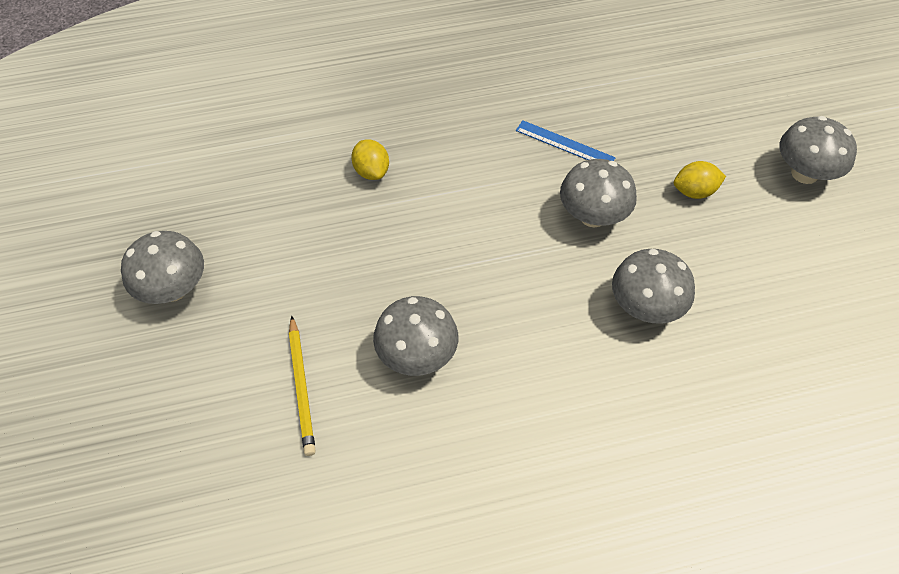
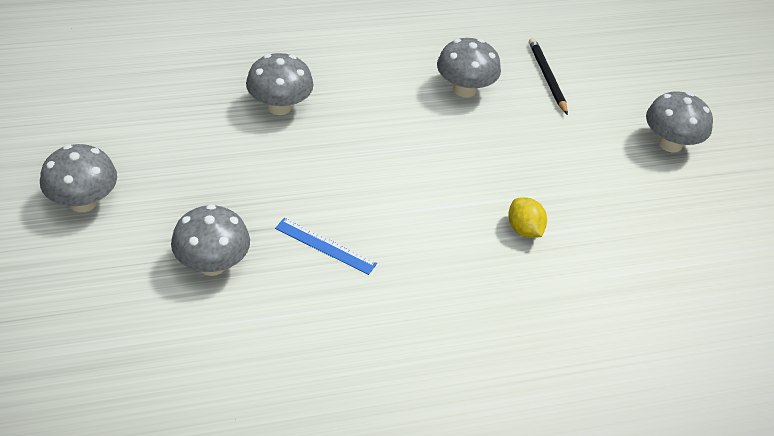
camera: 175 degrees right, 10 degrees down
yellow pencil [289,316,316,456] -> black pencil [529,38,568,115]
grey mushroom [560,159,637,227] -> grey mushroom moved to [171,204,250,276]
yellow lemon [674,161,726,199] -> none

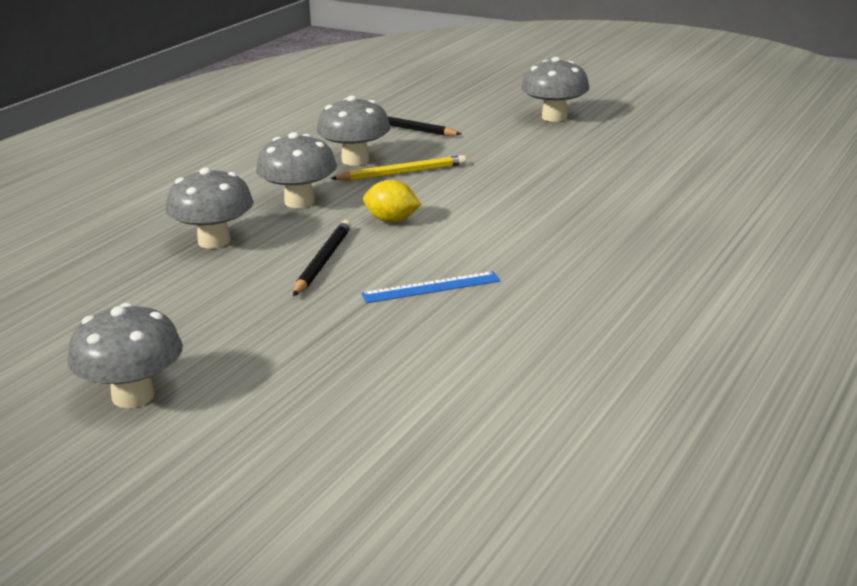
camera: 40 degrees left, 20 degrees down
grey mushroom [171,204,250,276] -> grey mushroom moved to [256,132,337,208]
yellow lemon [508,197,547,238] -> yellow lemon moved to [363,180,421,222]
none -> black pencil [293,220,351,296]
none -> yellow pencil [330,155,466,181]

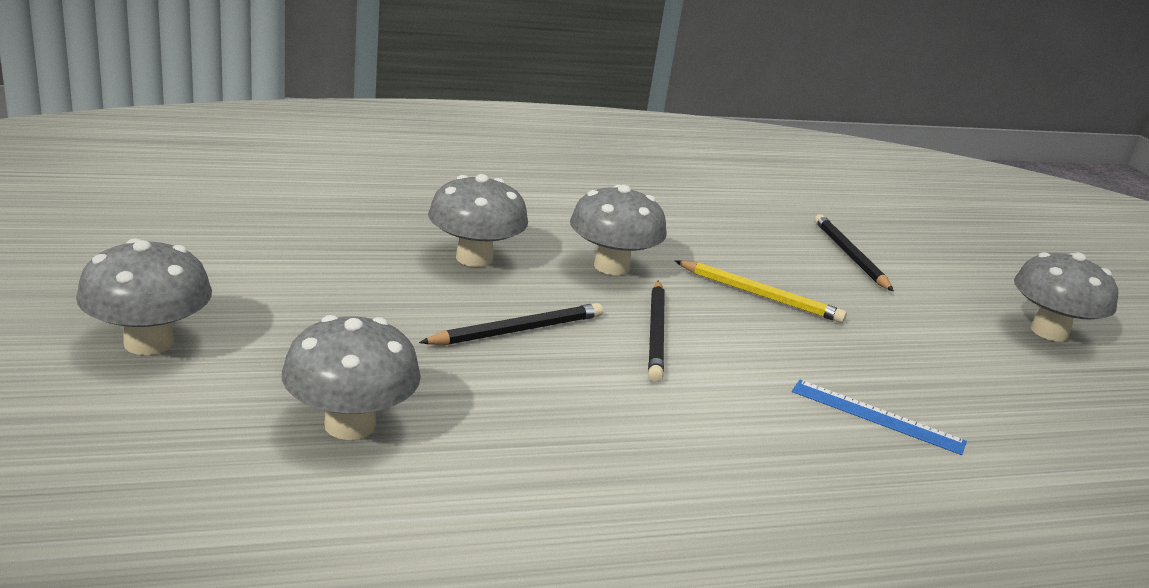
camera: 40 degrees right, 0 degrees up
grey mushroom [317,95,391,166] -> grey mushroom moved to [282,315,421,440]
blue ruler [361,271,500,303] -> blue ruler moved to [792,380,967,455]
yellow lemon [363,180,421,222] -> black pencil [648,280,665,382]

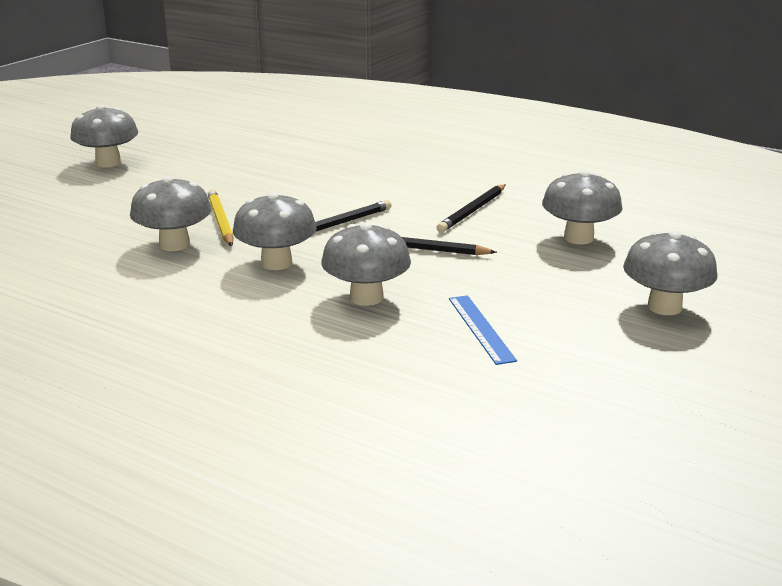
camera: 130 degrees left, 0 degrees up
blue ruler [792,380,967,455] -> blue ruler moved to [449,295,517,365]
black pencil [815,214,894,291] -> black pencil moved to [436,184,506,233]
none -> grey mushroom [130,176,212,251]

